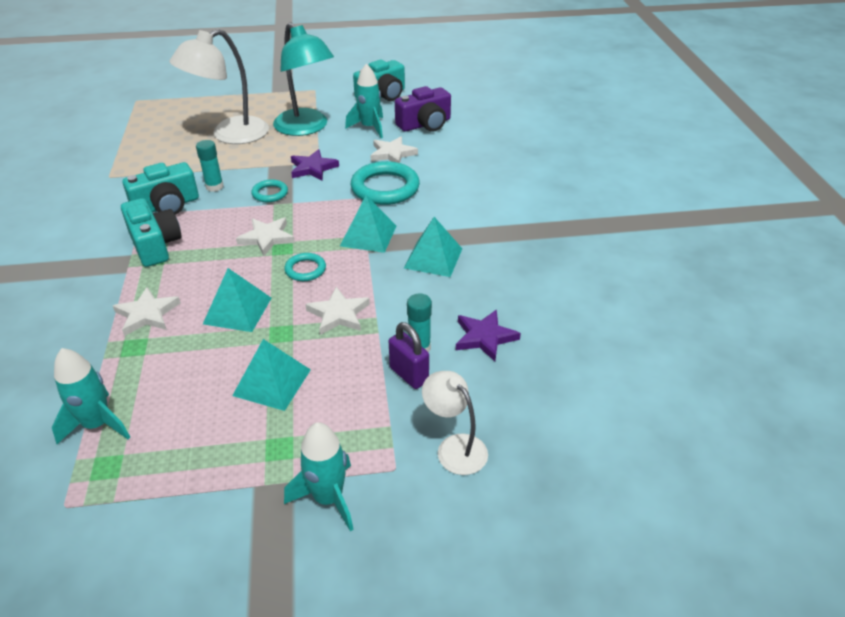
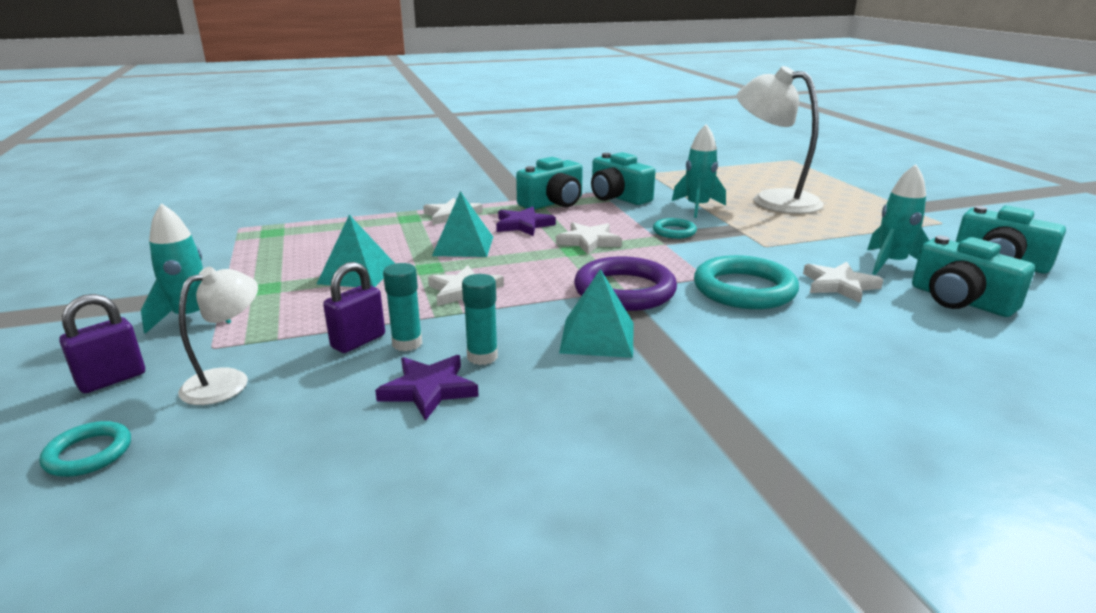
camera: 80 degrees right, 15 degrees down
turquoise rocket [52,348,130,444] -> turquoise rocket moved to [672,124,726,218]
turquoise glue stick [196,140,224,192] -> turquoise glue stick moved to [462,274,498,365]
turquoise lamp [273,22,334,136] -> none
turquoise ring [284,253,326,281] -> turquoise ring moved to [40,421,131,477]
purple star [291,149,339,181] -> purple star moved to [496,206,556,236]
turquoise pyramid [340,195,396,253] -> purple ring [574,256,677,311]
purple camera [395,86,451,132] -> turquoise camera [912,236,1035,317]
none -> purple padlock [59,294,145,393]

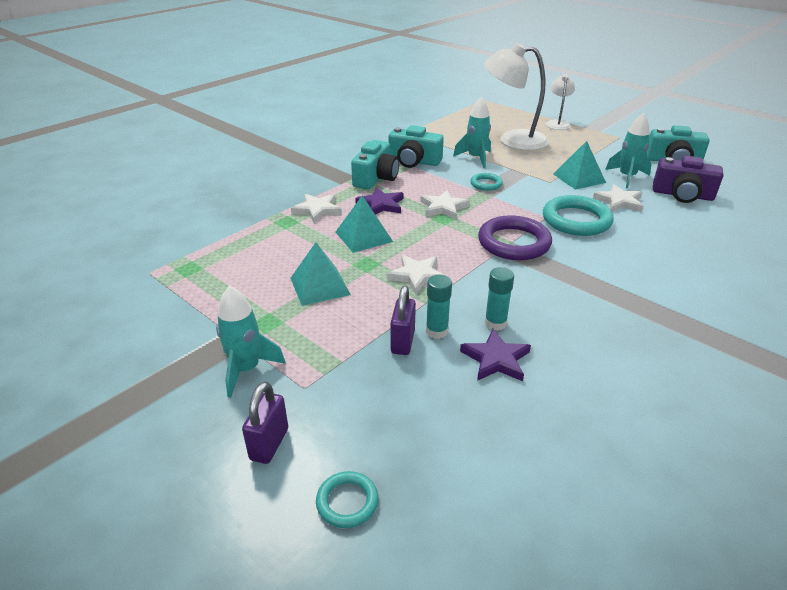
camera: 30 degrees left, 10 degrees up
white lamp [178,267,258,405] -> white lamp moved to [546,74,575,130]
turquoise pyramid [559,269,634,358] -> turquoise pyramid moved to [553,141,606,190]
turquoise camera [912,236,1035,317] -> purple camera [653,156,723,203]

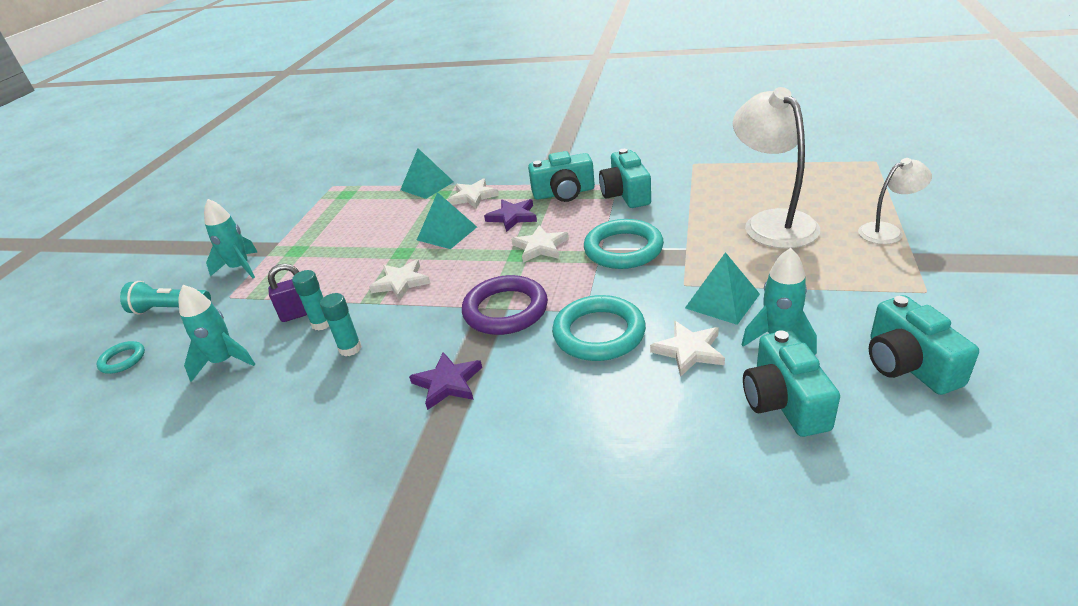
camera: 65 degrees right, 0 degrees up
purple padlock [242,382,288,464] -> turquoise flashlight [120,281,211,315]
turquoise pyramid [290,242,351,306] -> turquoise pyramid moved to [400,148,454,199]
turquoise rocket [453,97,491,168] -> turquoise rocket moved to [178,285,255,382]
purple star [460,329,531,381] -> purple star moved to [409,352,482,410]
turquoise ring [470,173,503,191] -> turquoise ring [584,219,664,269], size x1.93
purple camera [653,156,723,203] -> turquoise camera [743,330,840,437]

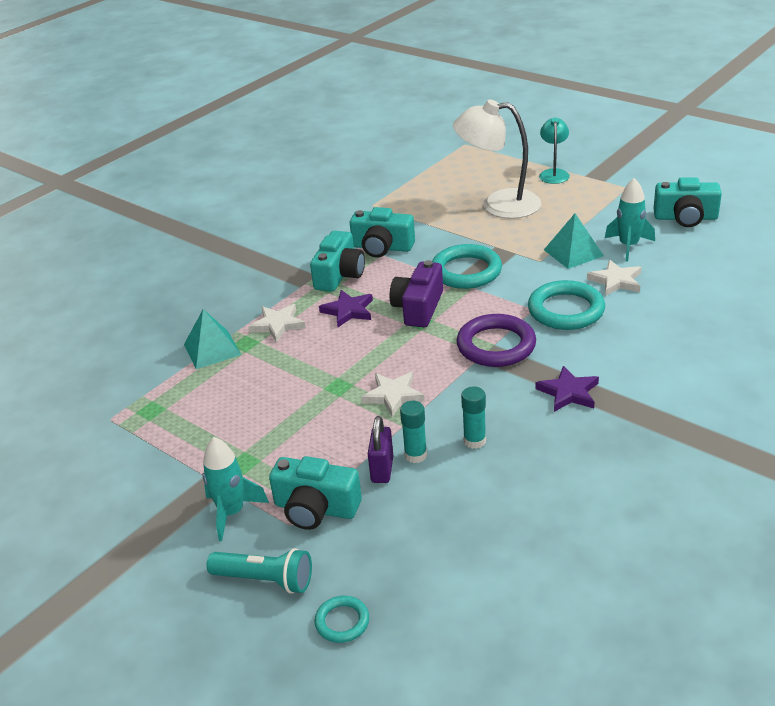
camera: 65 degrees left, 0 degrees up
turquoise flashlight [120,281,211,315] -> turquoise flashlight turned 105 degrees counterclockwise [206,548,312,594]
turquoise rocket [178,285,255,382] -> none
turquoise pyramid [417,192,477,249] -> none
white star [511,225,569,263] -> purple camera [390,260,443,327]
turquoise camera [743,330,840,437] -> turquoise camera moved to [269,456,362,530]
white lamp [858,158,932,244] -> turquoise lamp [539,117,570,184]

